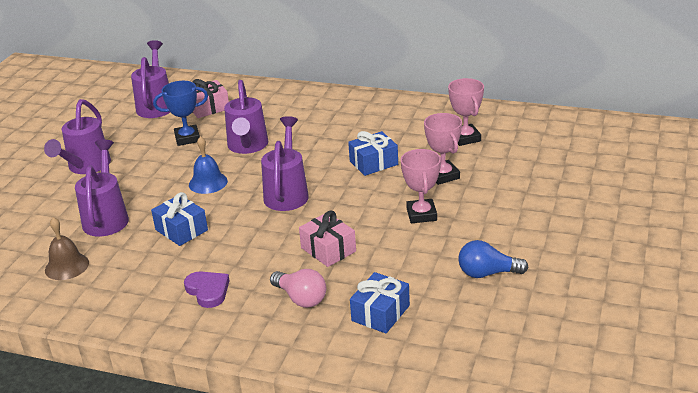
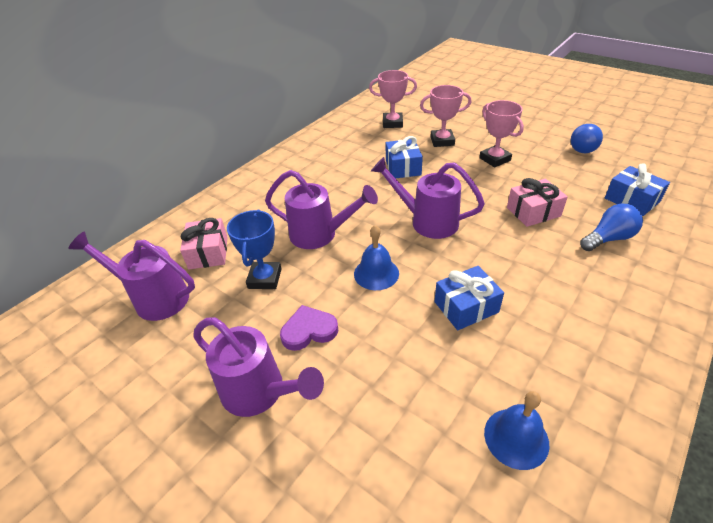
camera: 70 degrees left, 10 degrees up
brown bell [45,217,89,280] -> blue bell [484,391,550,470]
purple watering can [75,140,129,236] -> none
purple heart [184,271,230,308] -> purple heart moved to [280,305,338,351]
pink light bulb [270,269,326,308] -> blue light bulb [580,203,643,251]
pink trophy [401,149,441,223] -> pink trophy turned 45 degrees clockwise [479,100,524,167]

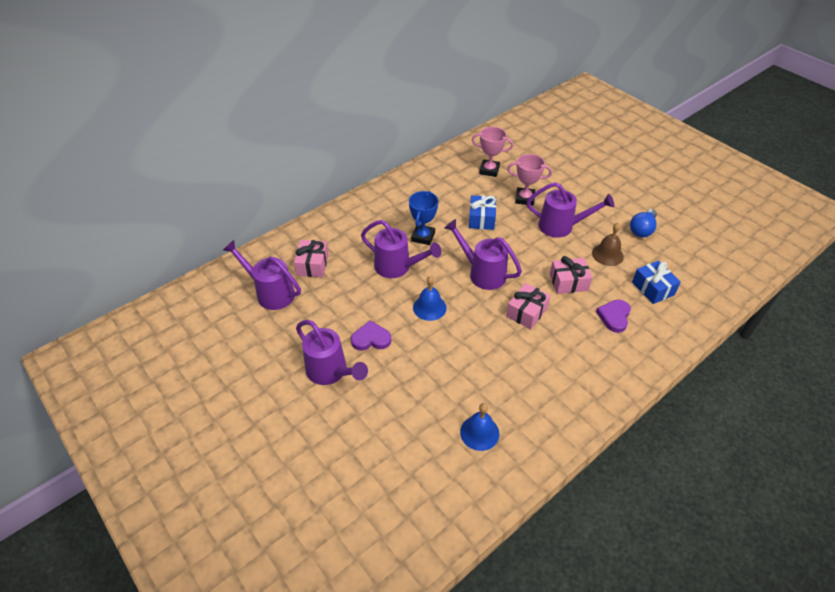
camera: 10 degrees right, 5 degrees up
blue trophy [227,210,282,289] -> blue trophy moved to [409,191,438,245]
blue gift [434,266,504,330] -> none
pink trophy [479,100,524,167] -> purple watering can [527,182,614,238]
blue light bulb [580,203,643,251] -> purple heart [596,300,631,333]
none -> pink gift [506,283,550,329]
none -> brown bell [592,223,624,266]

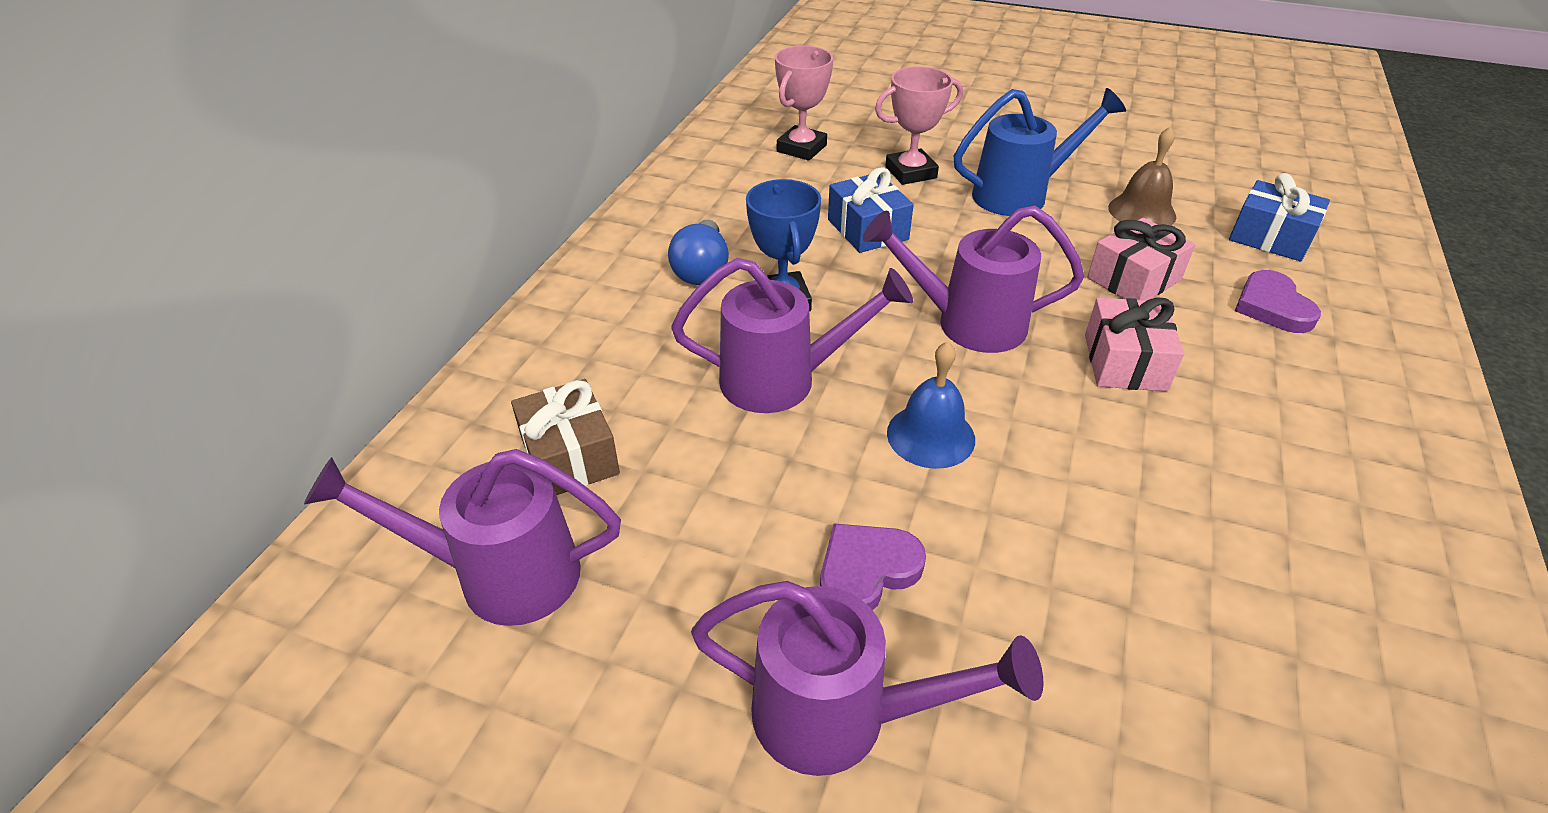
camera: 30 degrees left, 5 degrees down
pink gift [294,240,329,277] -> brown gift [511,379,620,495]
blue bell [460,403,499,451] -> none
pink trophy [472,127,513,177] -> pink trophy turned 45 degrees counterclockwise [775,46,833,161]
purple watering can [527,182,614,238] -> blue watering can [954,88,1126,216]
blue light bulb [630,209,657,237] -> blue light bulb moved to [668,219,729,285]

